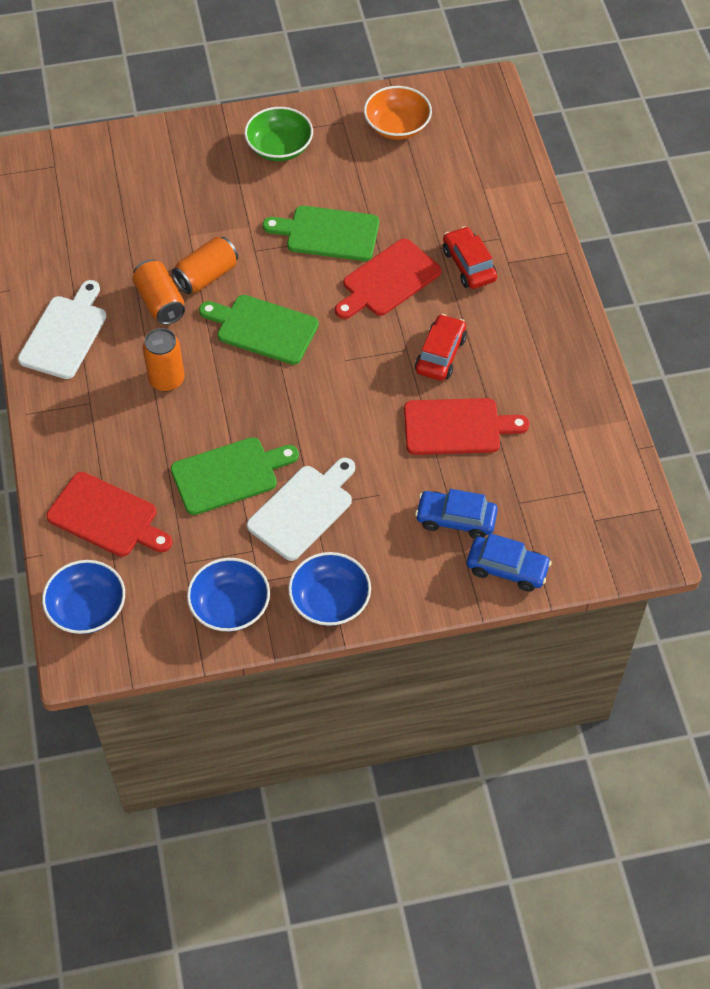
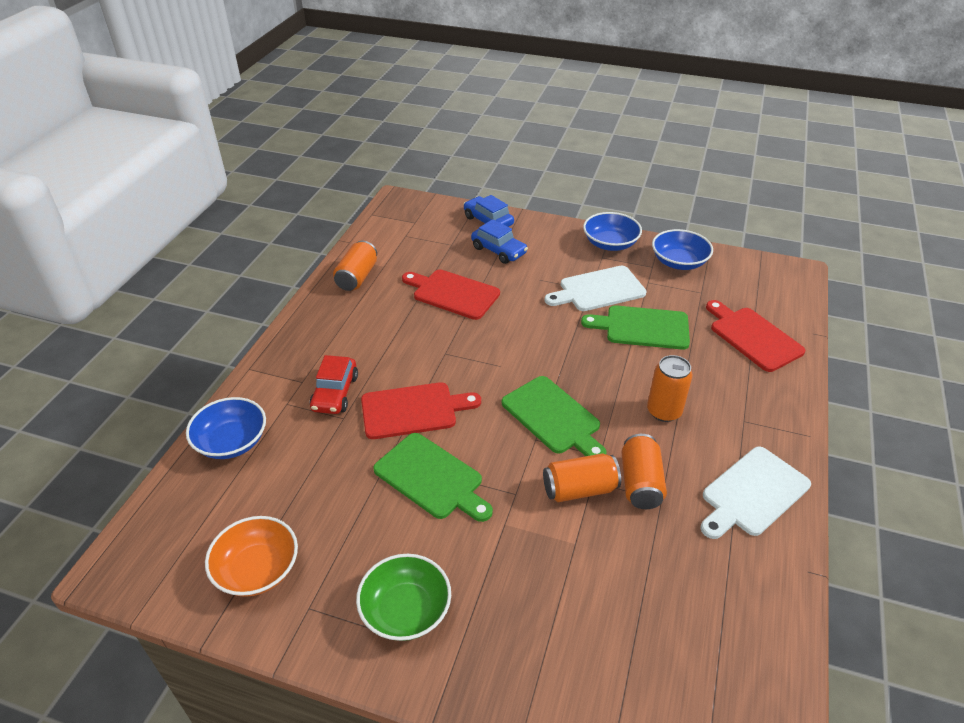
camera: 150 degrees left, 15 degrees down
blue bowl [42,560,125,634] -> blue bowl moved to [186,397,266,459]
red car [415,314,467,381] -> none
none -> orange can [333,241,377,291]

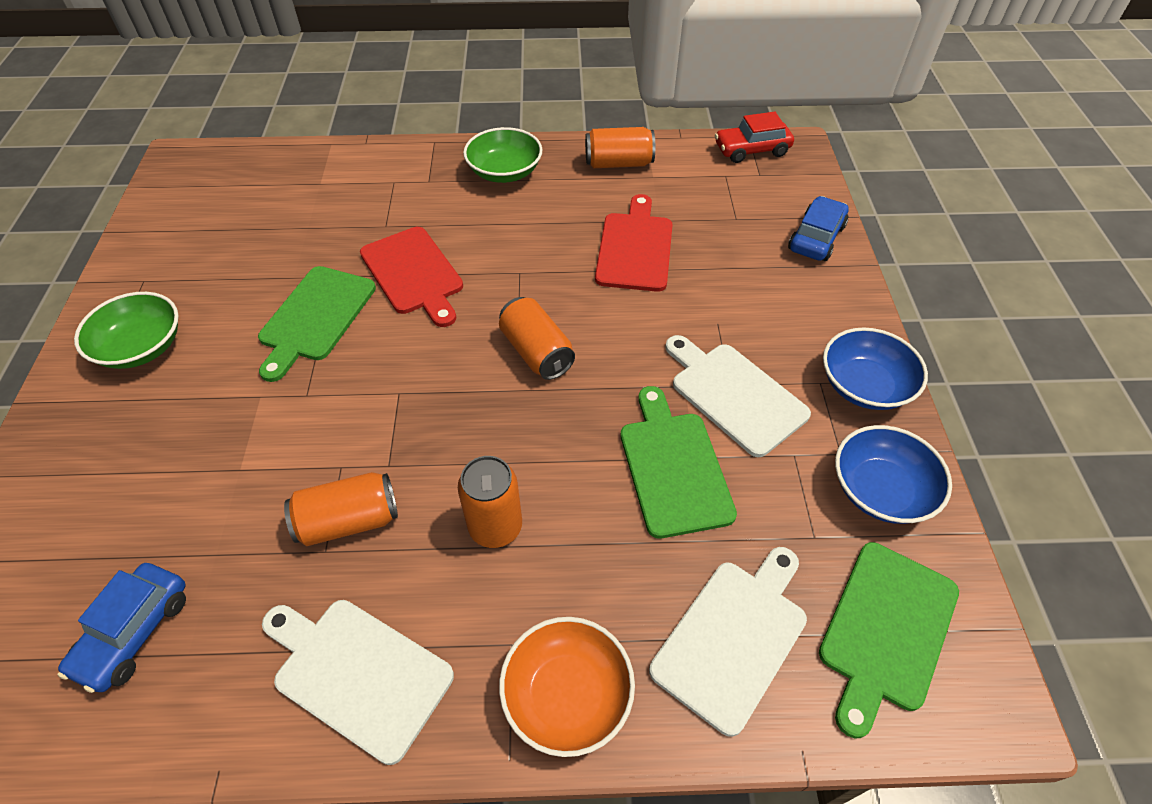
camera: 70 degrees right, 10 degrees up
blue bowl [186,397,266,459] -> none
orange bowl [205,516,298,597] -> orange bowl moved to [499,617,635,757]
red car [310,355,358,414] -> red car moved to [715,112,794,163]
blue car [471,219,528,264] -> blue car moved to [58,563,186,693]
green cutting board [502,376,607,456] -> green cutting board moved to [819,542,959,738]
orange can [543,453,621,502] -> orange can moved to [499,297,575,380]
red cutting board [706,300,805,372] -> white cutting board [649,547,807,737]
none -> green bowl [463,127,542,183]

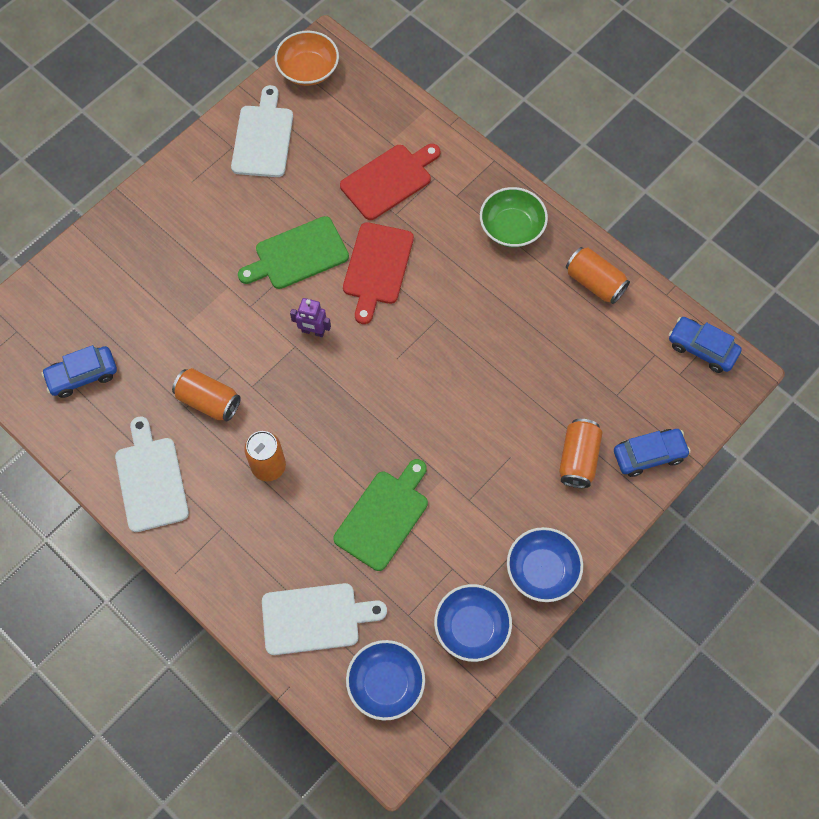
camera: 45 degrees right, 15 degrees up
green bowl [74,292,179,369] -> none
orange can [499,297,575,380] -> orange can moved to [559,419,602,488]
orange bowl [499,617,635,757] -> orange bowl moved to [275,31,339,86]
red cutting board [595,194,673,292] -> red cutting board moved to [340,144,440,220]
white cutting board [665,335,811,457] -> white cutting board moved to [231,85,293,177]
red car [715,112,794,163] -> blue car [669,317,742,373]
green cutting board [819,542,959,738] -> blue bowl [346,640,425,721]
none -> purple robot [290,298,331,337]

